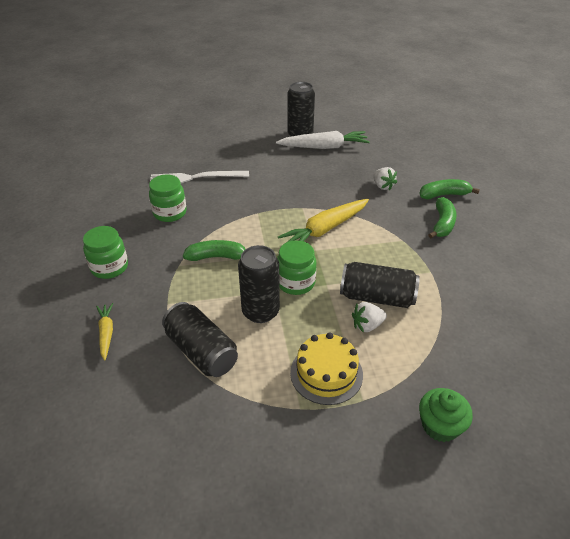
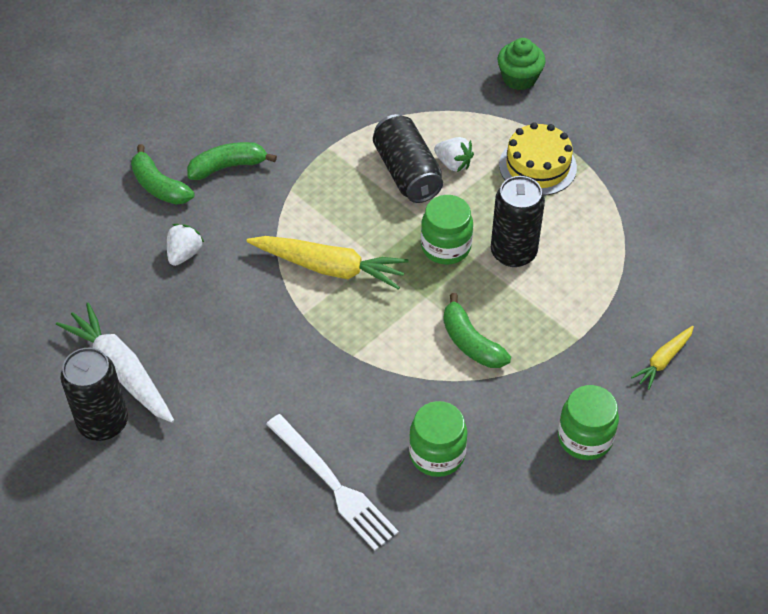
camera: 125 degrees left, 10 degrees up
black can [162,302,238,377] -> none

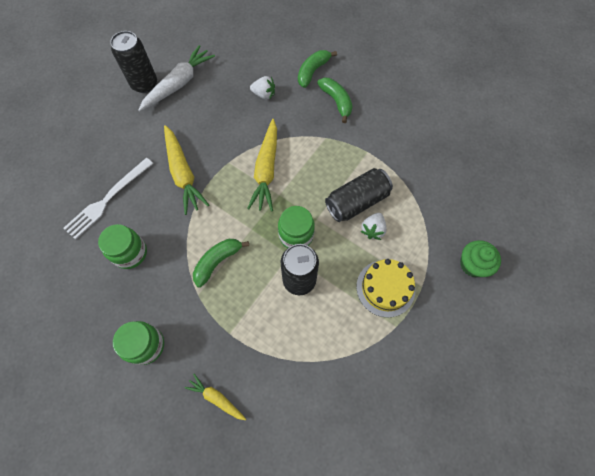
camera: 80 degrees right, 15 degrees up
none -> yellow carrot [164,125,209,215]

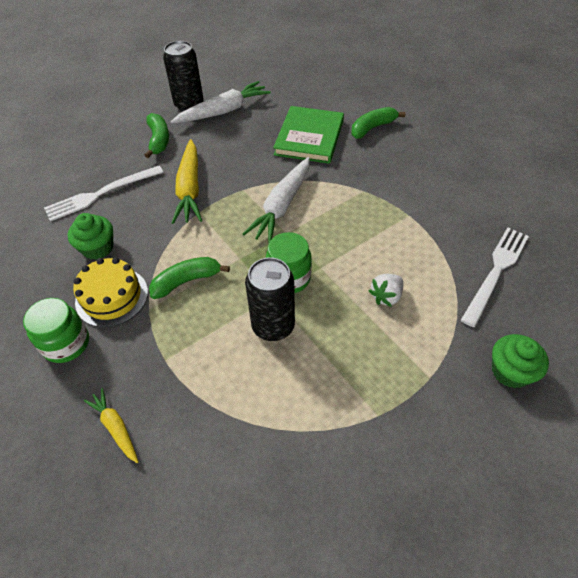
camera: 20 degrees right, 15 degrees down
green jar [98,224,147,269] -> green cupcake [68,213,113,260]
yellow carrot [247,119,277,211] -> white carrot [243,157,310,243]
white strawberry [250,76,275,100] -> green book [273,106,344,164]
green banana [317,78,352,123] -> green banana moved to [145,113,169,158]
black can [325,168,393,222] -> none
yellow cake [356,259,415,317] -> yellow cake moved to [73,257,148,327]
none -> white fork [461,227,529,327]

